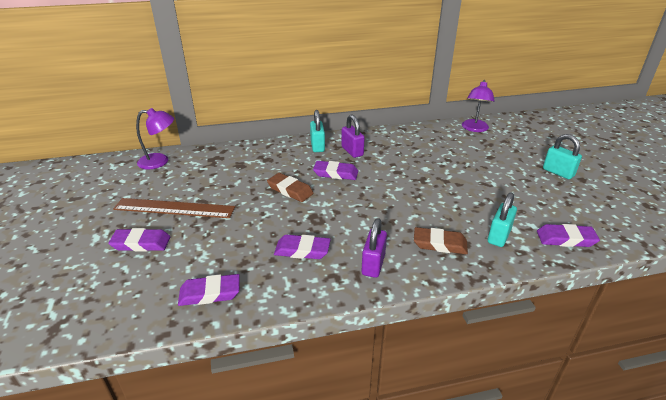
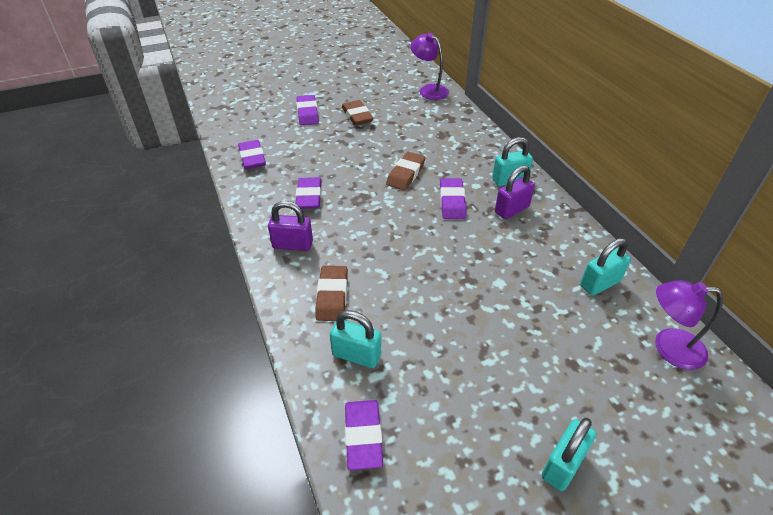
camera: 80 degrees right, 10 degrees up
brown ruler [113,198,235,218] -> brown eraser [342,100,373,125]
purple lamp [136,108,174,170] -> purple lamp turned 150 degrees clockwise [410,33,449,100]
none -> turquoise padlock [580,238,631,295]

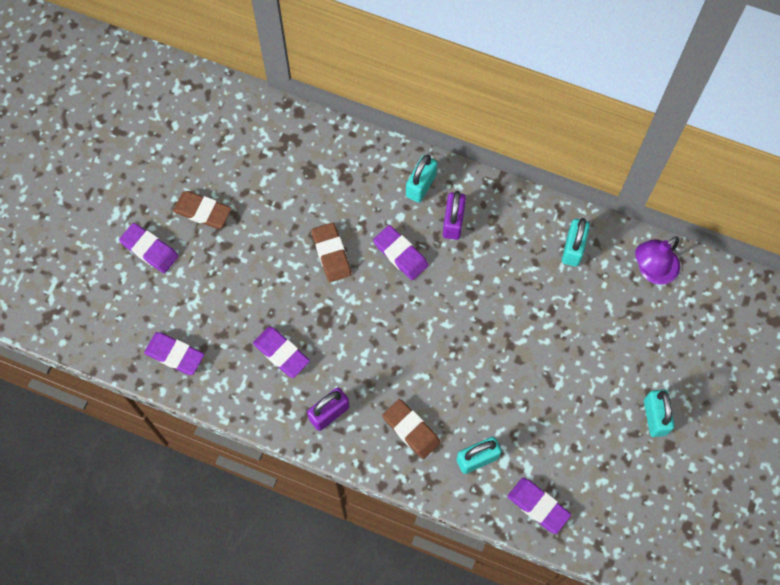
camera: 45 degrees left, 25 degrees up
purple lamp [410,33,449,100] -> none

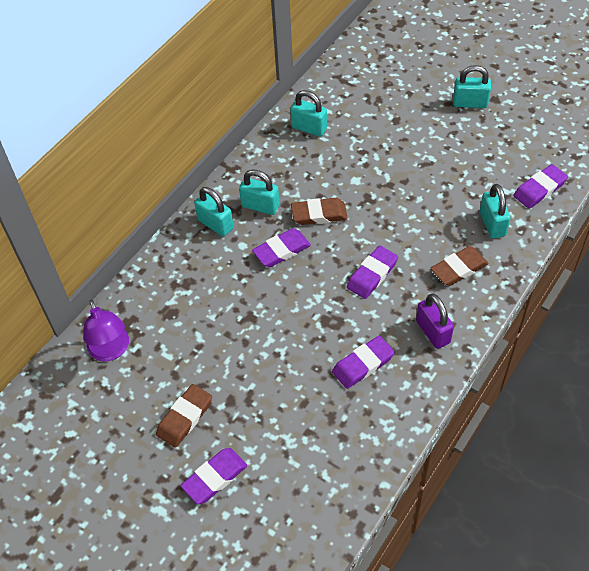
camera: 75 degrees left, 15 degrees down
purple eraser [144,332,204,375] -> purple eraser moved to [347,245,398,299]
brown eraser [311,222,351,282] -> brown eraser moved to [291,198,348,225]
purple padlock [443,191,466,240] -> turquoise padlock [239,169,279,215]
purple lamp [635,236,680,285] -> purple lamp moved to [83,300,129,361]

